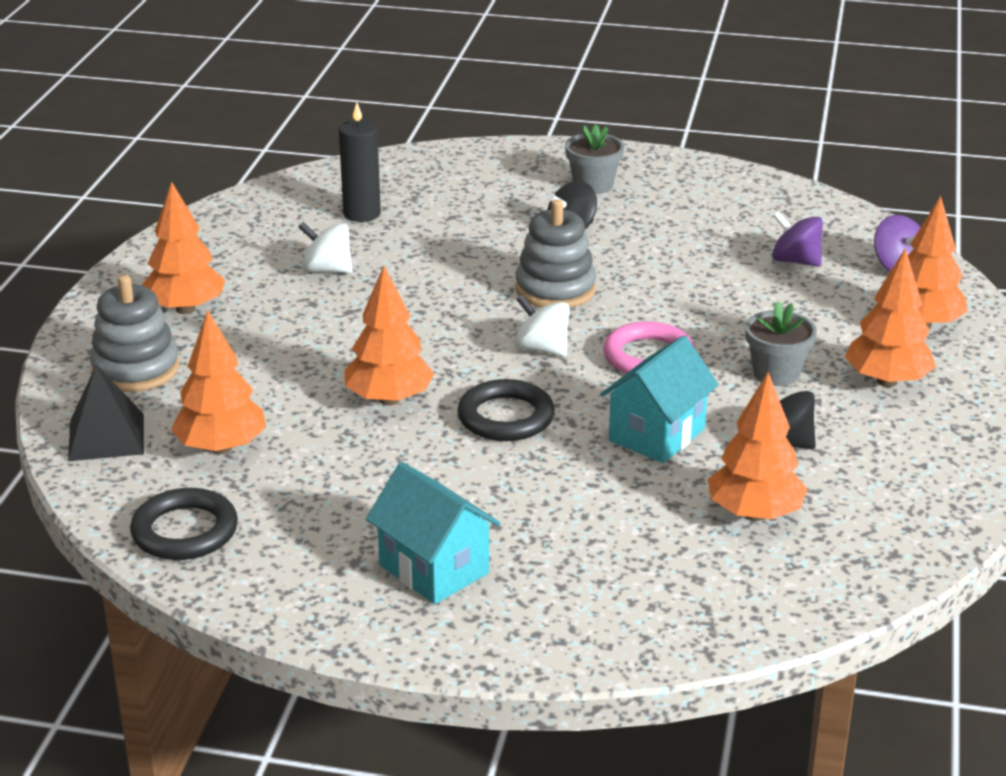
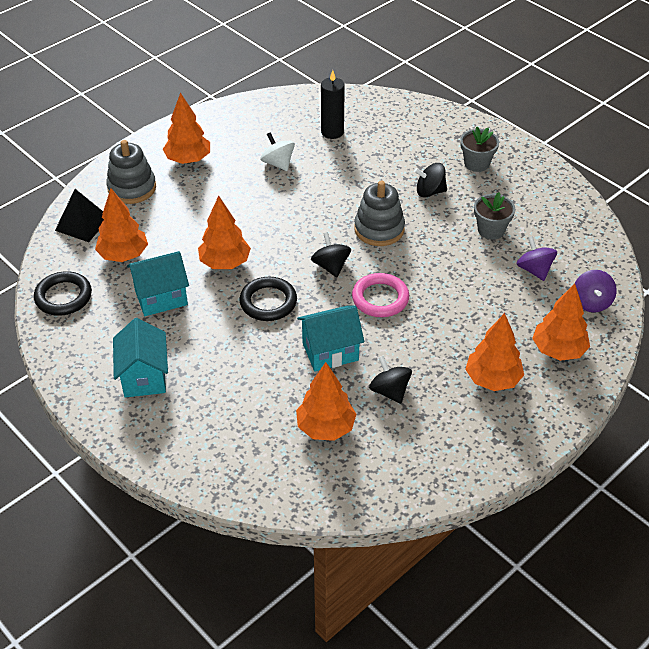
camera: 35 degrees right, 15 degrees up
white spinning top [514,295,570,356] -> black spinning top [311,232,351,277]
grey flower pot [745,301,817,386] -> grey flower pot moved to [474,192,515,240]
none -> turquoise house [127,251,189,316]

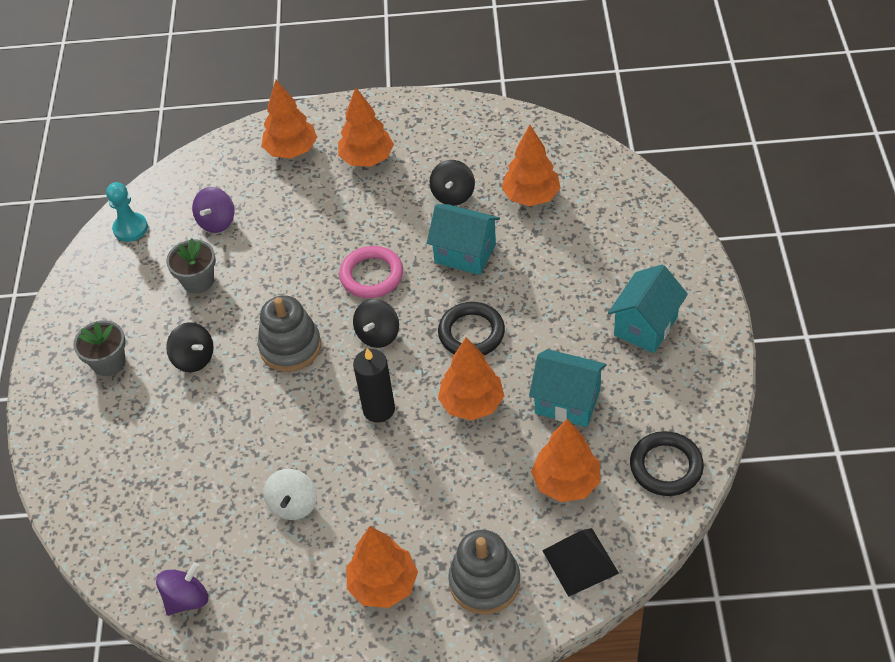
camera: 135 degrees left, 5 degrees up
black candle [321,70,345,139] -> black candle moved to [353,348,395,423]
purple spinning top [575,270,617,312] -> purple spinning top moved to [156,562,208,615]
none -> turquoise pawn [106,182,148,242]

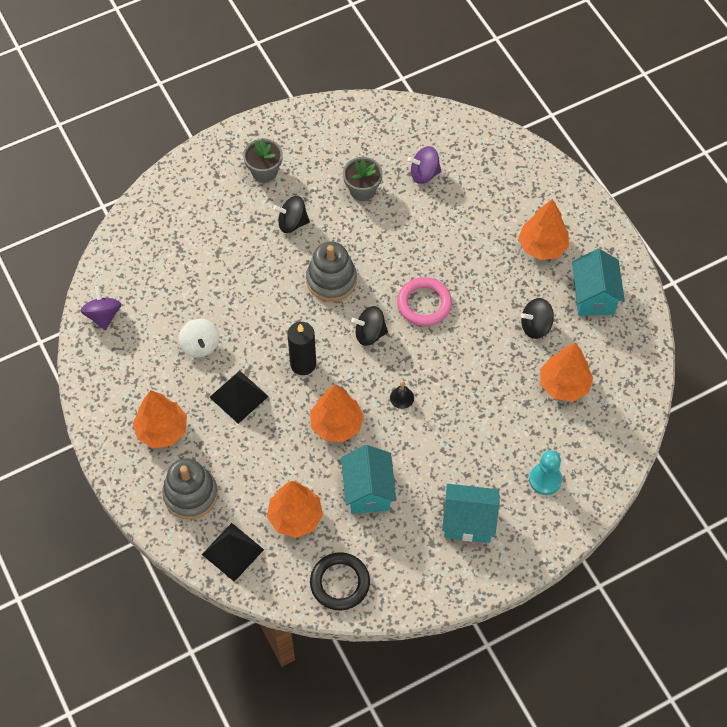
camera: 60 degrees right, 10 degrees up
turquoise pawn [106,182,148,242] -> turquoise pawn moved to [529,450,562,495]
purple spinning top [156,562,208,615] -> purple spinning top turned 120 degrees counterclockwise [81,286,121,330]
black spinning top [166,322,213,372] -> black spinning top turned 75 degrees clockwise [273,196,310,233]
orange tree [261,80,317,158] -> none
white spinning top [263,469,317,520] -> white spinning top turned 90 degrees counterclockwise [178,319,220,357]
turquoise house [427,204,500,275] -> turquoise house moved to [572,249,625,316]
black ring [438,302,505,355] -> black bell [390,381,414,409]
none -> black pyramid [209,370,269,424]

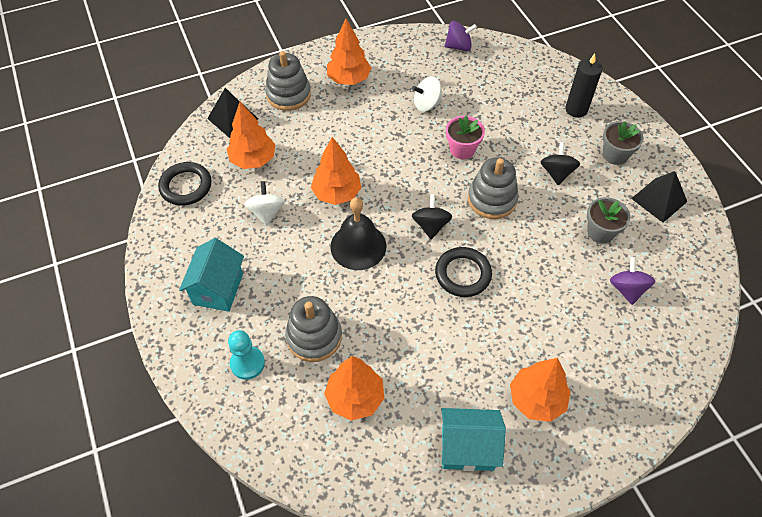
camera: 95 degrees right, 5 degrees down
black pyramid [209,370,269,424] -> black pyramid moved to [631,171,687,223]
black candle [287,322,316,375] -> black candle moved to [565,54,603,118]
turquoise house [341,445,396,514] -> white spinning top [244,181,285,226]
black bell [390,381,414,409] -> black bell [330,197,386,270], size x2.35
pink ring [397,277,452,326] -> black ring [435,247,492,297]
black spinning top [521,298,554,339] -> none
none -> grey stacking toy [285,296,342,362]
none -> pink flower pot [446,116,485,159]

